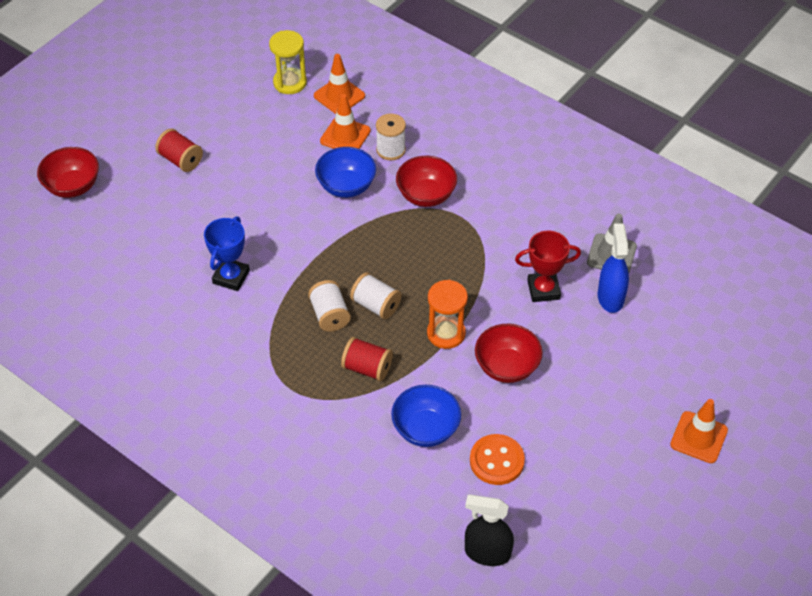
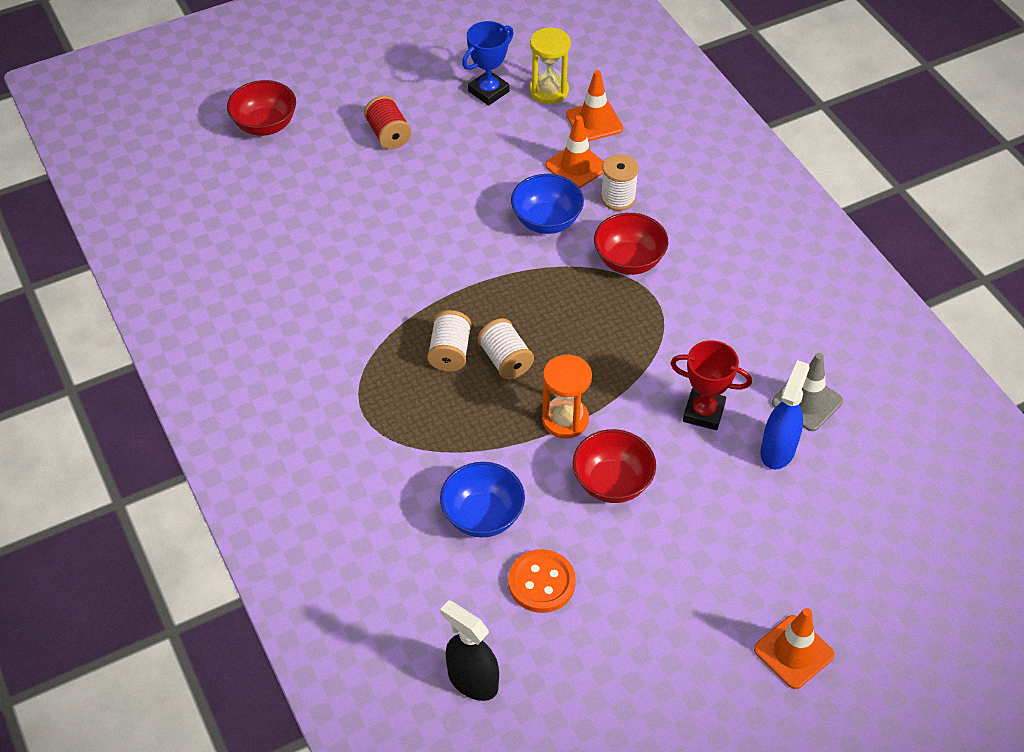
camera: 25 degrees right, 0 degrees up
blue trophy [204,216,250,291] -> blue trophy moved to [462,21,514,106]
red spool [341,337,393,381] -> none

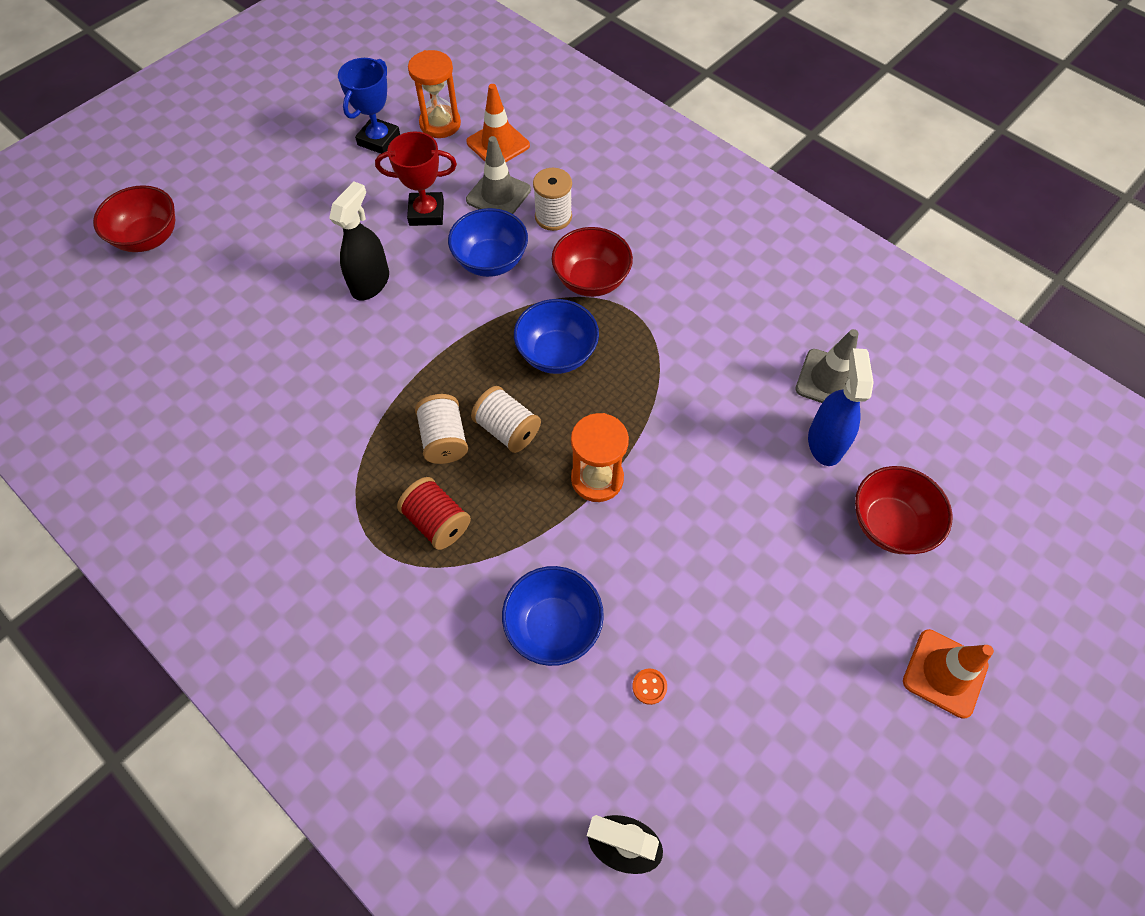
camera: 20 degrees left, 10 degrees up
red spool [364,95,411,149] -> red spool moved to [397,477,471,550]
orange button [508,549,576,613] -> orange button [632,669,667,705], size x0.44
yellow hourglass [529,27,571,104] -> orange hourglass [408,50,461,138]
orange traffic cone [545,115,604,188] -> grey traffic cone [466,136,531,214]
red bowl [573,429,656,503] -> red bowl moved to [855,466,953,554]
red trophy [670,340,752,430] -> red trophy moved to [375,131,457,226]
none -> black spray bottle [329,182,389,301]
none -> blue bowl [514,299,599,374]

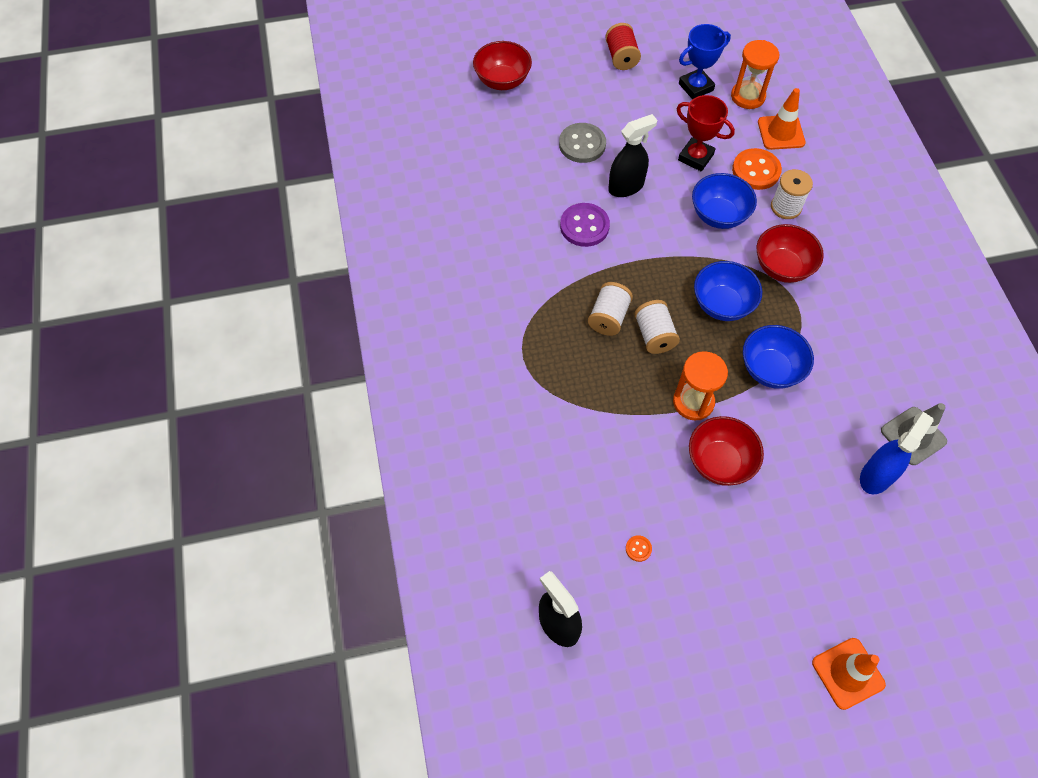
camera: 35 degrees right, 0 degrees up
red spool [397,477,471,550] -> red spool moved to [605,23,641,70]
grey traffic cone [466,136,531,214] -> orange button [732,148,782,190]
blue bowl [502,566,604,666] -> blue bowl moved to [743,325,814,389]
red bowl [855,466,953,554] -> red bowl moved to [689,416,764,486]
none -> grey button [559,123,606,163]
none -> purple button [560,203,610,247]

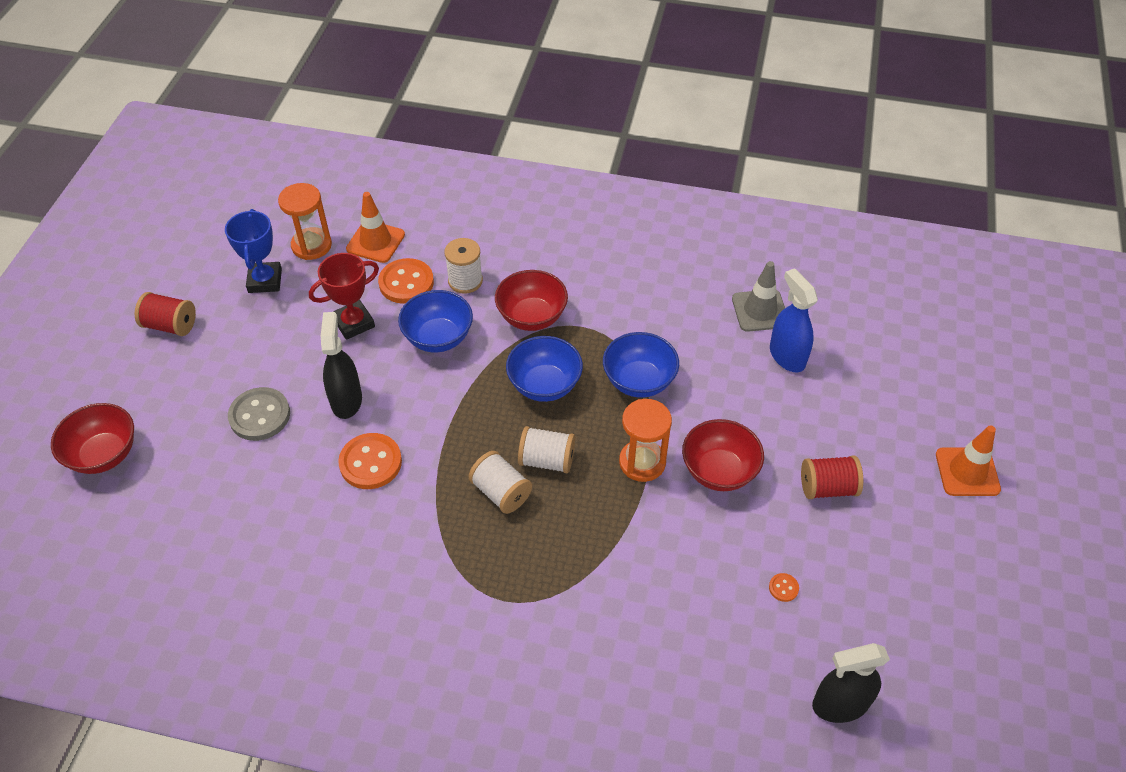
camera: 65 degrees left, 10 degrees down
purple button [560,203,610,247] -> orange button [338,433,402,489]
none -> red spool [801,455,863,499]

